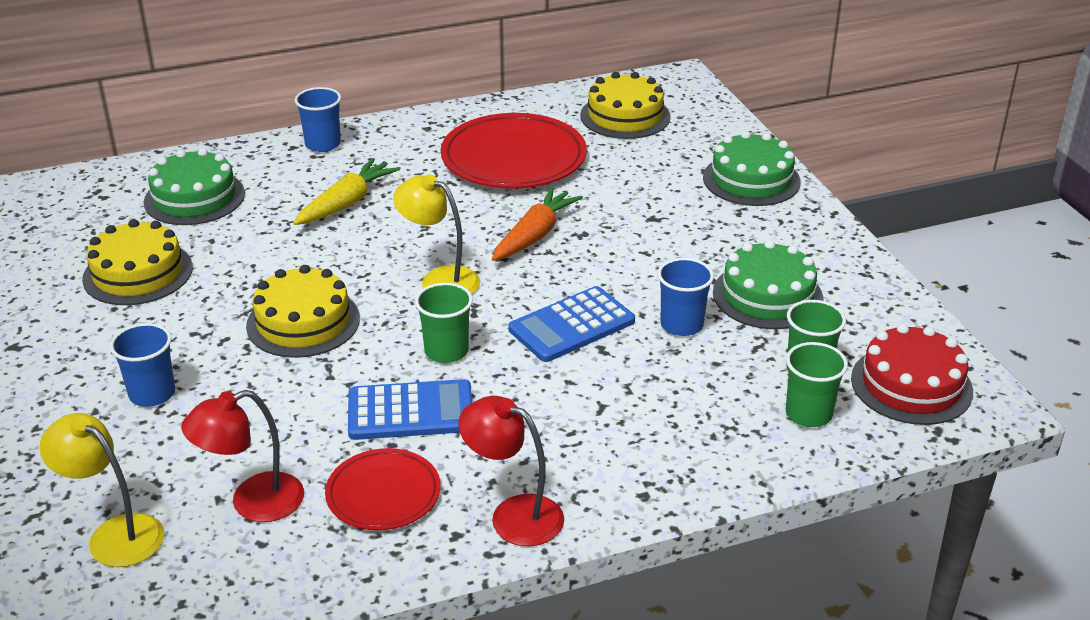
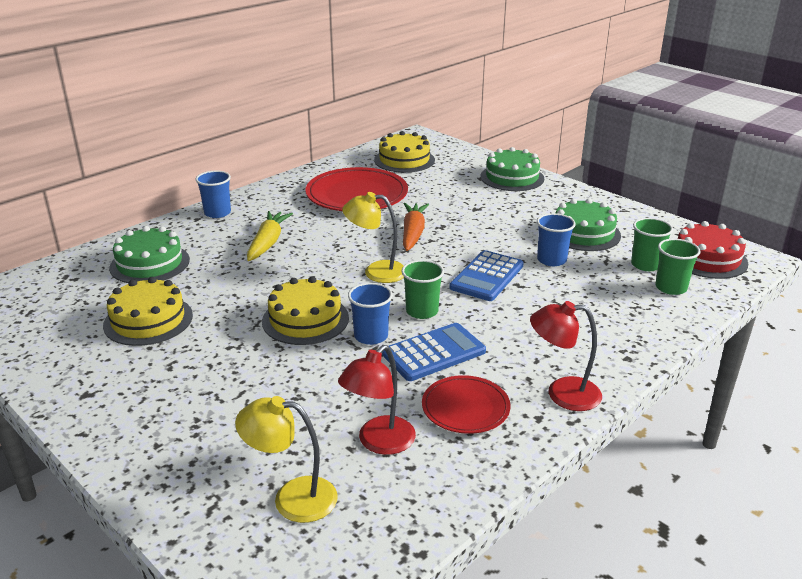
camera: 25 degrees left, 5 degrees down
blue cup [110,323,175,407] -> blue cup moved to [348,283,393,345]

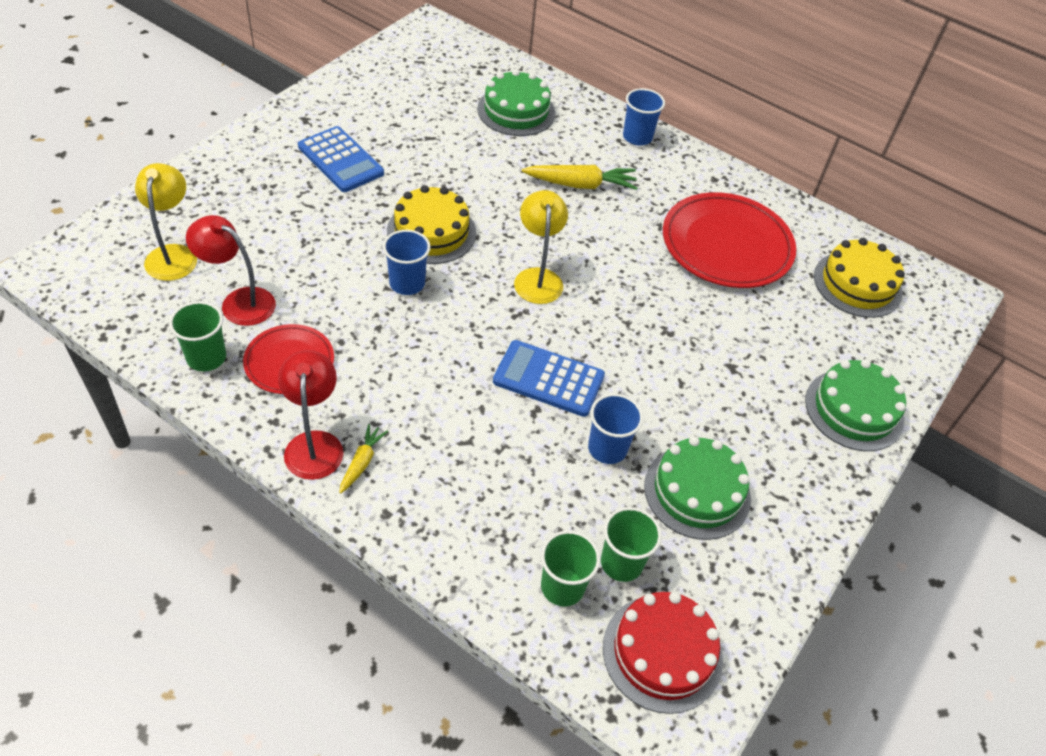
camera: 75 degrees right, 20 degrees up
yellow cake [103,277,193,346] -> none
blue calculator [382,323,486,381] -> blue calculator moved to [298,126,384,192]
green cup [401,260,444,319] -> green cup moved to [169,301,226,371]
orange carrot [403,203,429,251] -> none
none -> yellow carrot [339,424,388,494]

